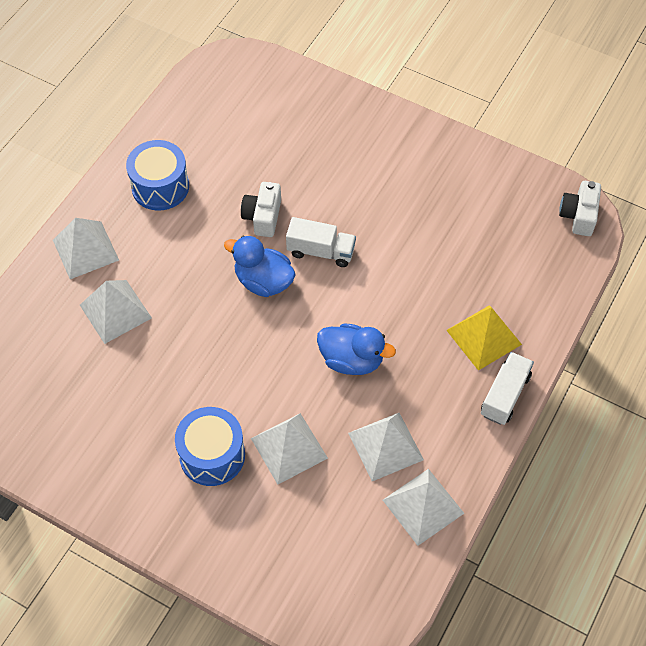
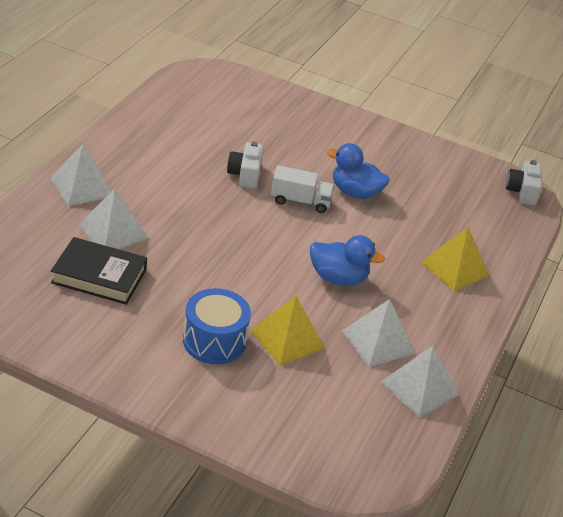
camera: 10 degrees left, 20 degrees down
blue drum [126,140,189,211] -> none
blue duck [224,236,296,297] -> blue duck moved to [327,143,389,199]
white pyramid [251,413,328,484] -> yellow pyramid [250,296,325,366]
white truck [481,352,534,425] -> none
none -> black book [51,237,147,305]

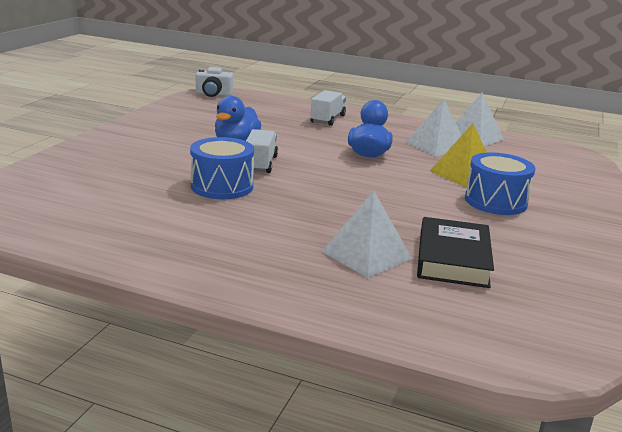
camera: 90 degrees left, 15 degrees down
white pyramid [51,144,111,207] -> none
white camera [227,141,263,189] -> blue drum [190,137,254,199]
yellow pyramid [421,227,490,291] -> white truck [310,90,346,126]

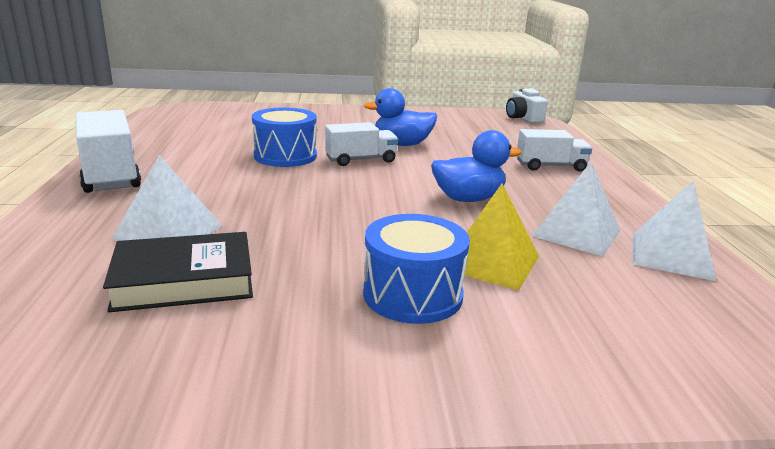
camera: 65 degrees right, 0 degrees up
none -> white truck [76,110,141,193]

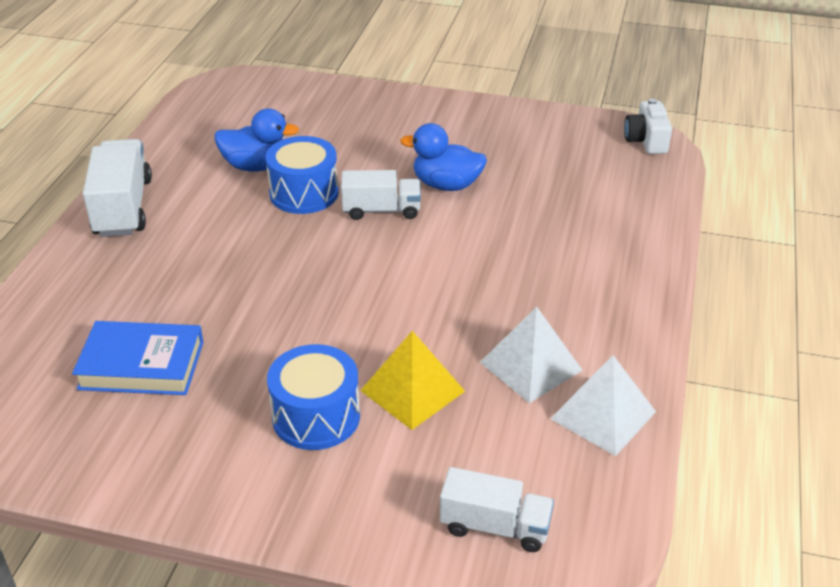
camera: 20 degrees right, 15 degrees up
black book [103,232,253,312] -> blue book [72,321,204,395]
white pyramid [112,155,223,241] -> none
blue duck [431,130,522,202] -> blue duck moved to [215,108,299,172]
white truck [517,129,592,172] -> white truck moved to [440,467,554,552]

